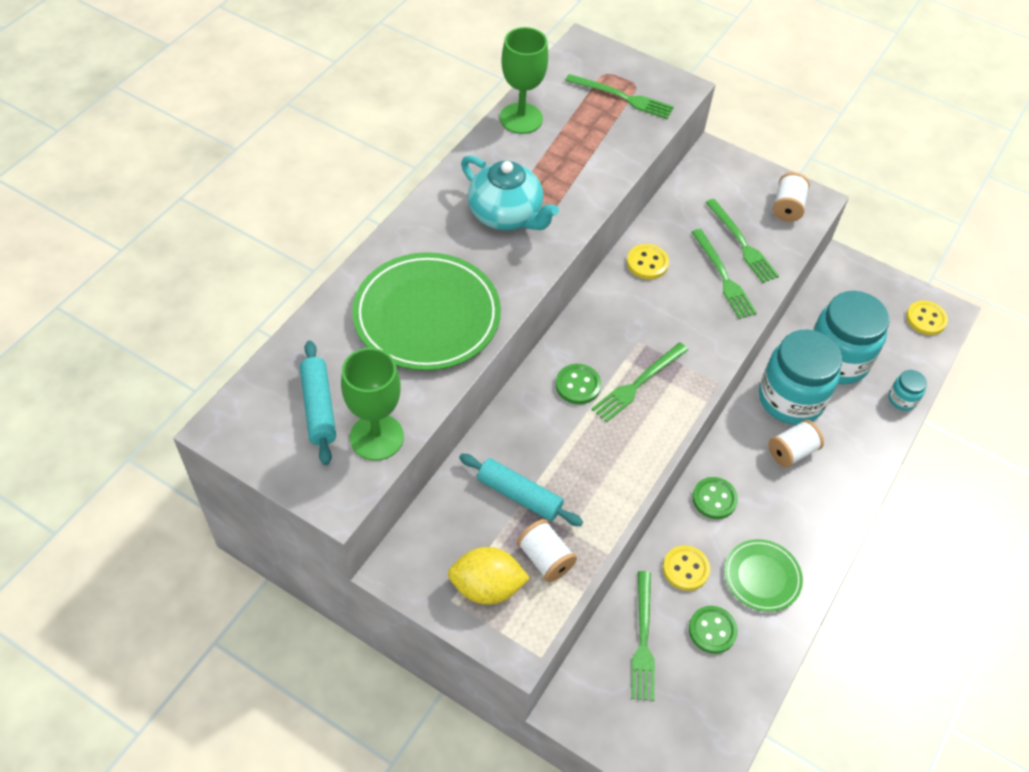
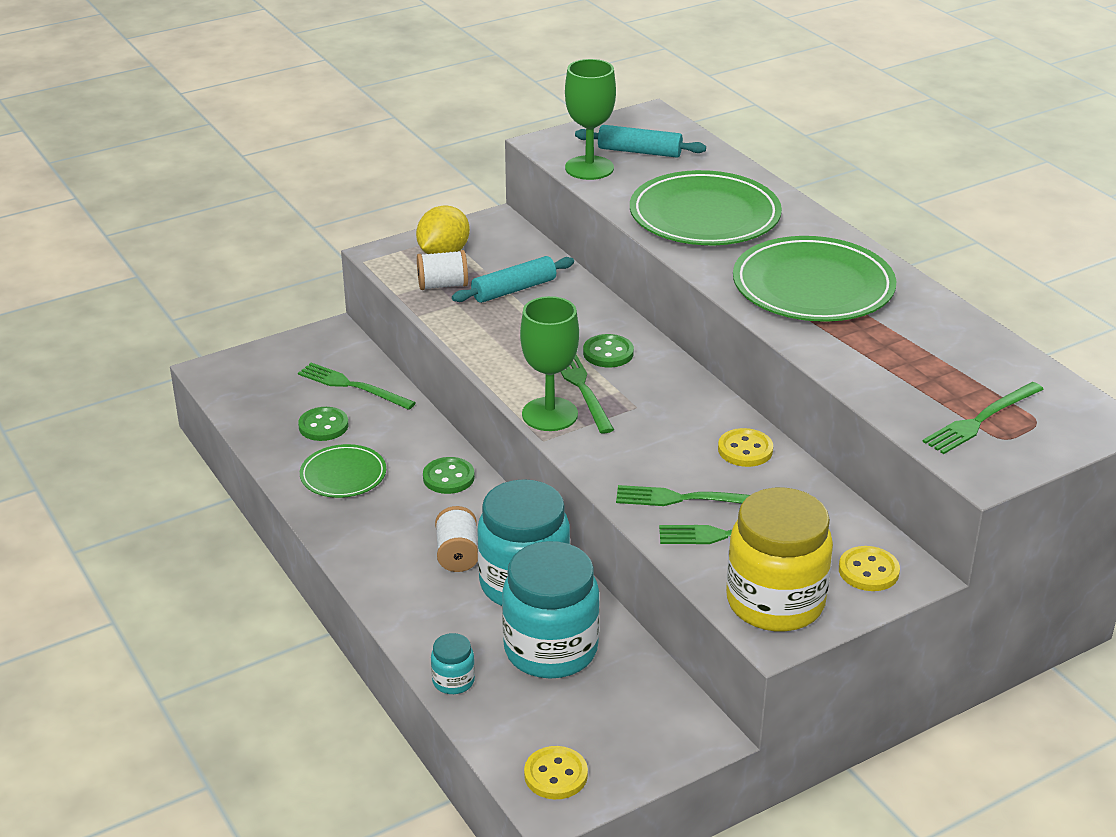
camera: 120 degrees right, 20 degrees down
turquoise teapot [461,155,559,230] -> green plate [733,236,896,322]
green goblet [500,27,548,134] -> green goblet moved to [520,296,579,431]
yellow button [663,545,710,591] -> yellow button moved to [839,546,900,591]
white spool [773,172,810,222] -> yellow jar [726,488,833,631]

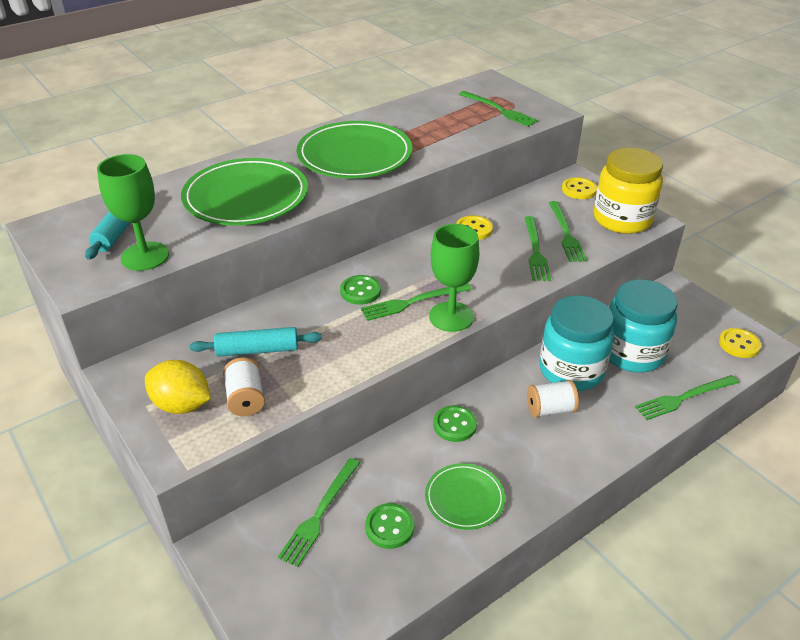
camera: 95 degrees left, 5 degrees up
turquoise jar [431,633,475,694] -> green fork [635,375,739,420]
turquoise rolling pin [452,256,574,303] -> turquoise rolling pin turned 60 degrees counterclockwise [190,327,322,357]

